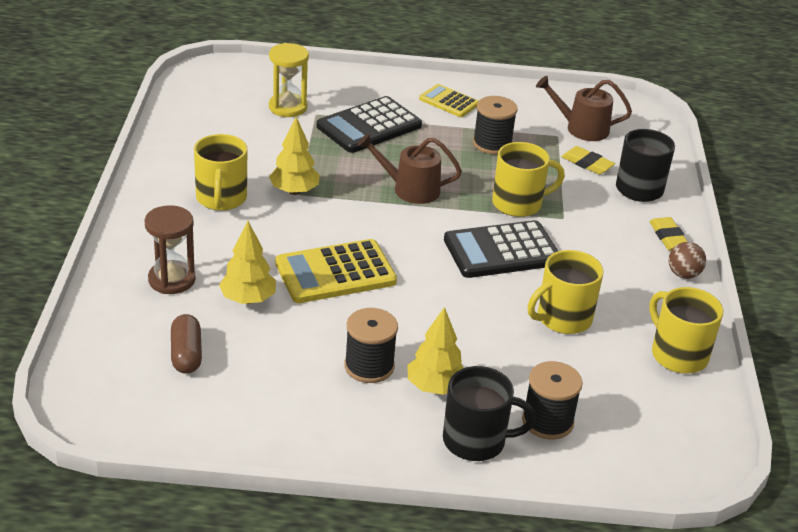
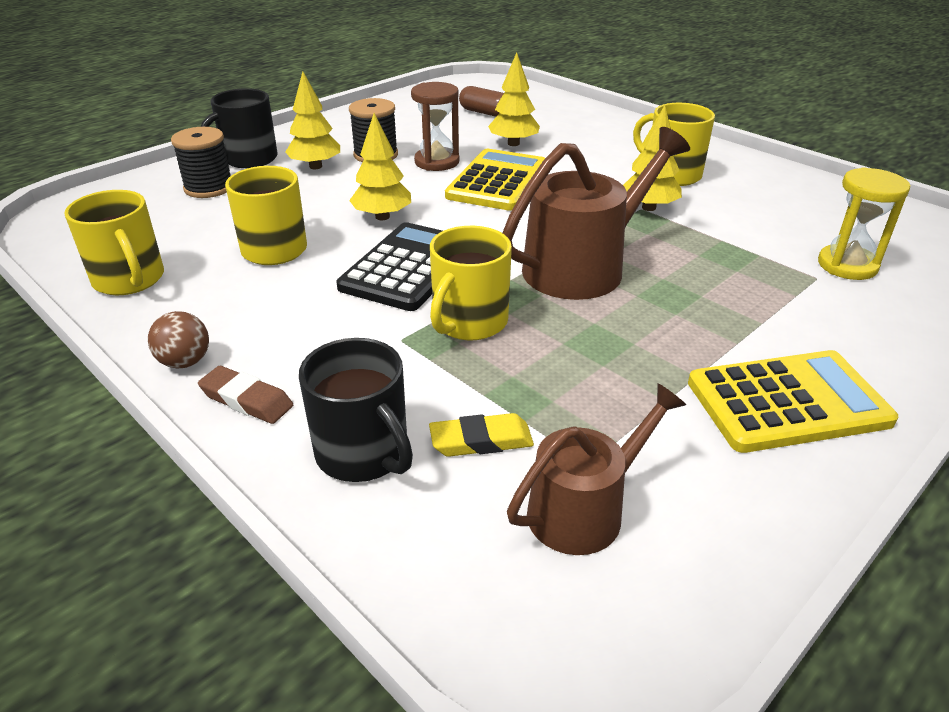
camera: 135 degrees right, 0 degrees up
brown hourglass [144,205,196,294] -> brown hourglass moved to [411,82,459,171]
black calculator [317,96,422,153] -> none
brown watering can [357,133,462,204] -> brown watering can [503,127,690,300], size x1.58
yellow calculator [419,84,478,117] -> yellow calculator [688,350,898,453], size x1.70
black spool [473,96,518,155] -> none
yellow mug [649,287,723,374] -> yellow mug turned 45 degrees clockwise [64,190,164,295]
yellow eraser [650,217,688,251] -> brown eraser [198,366,293,424]
none -> yellow tree [349,113,411,220]

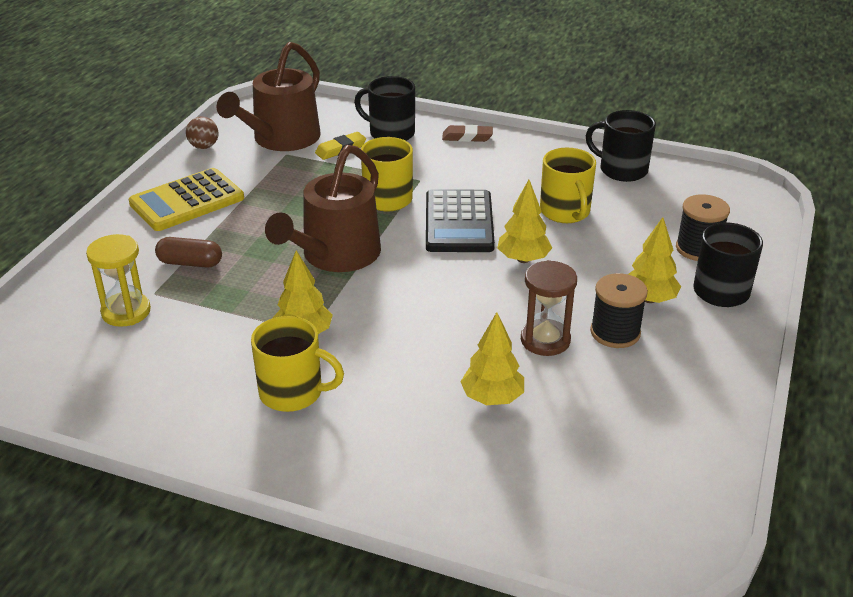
camera: 155 degrees right, 0 degrees up
yellow mug [64,190,164,295] -> black mug [585,110,656,182]
brown ball [148,311,209,369] -> brown ball moved to [186,116,219,149]
yellow calculator [445,149,545,211] -> none
brown capsule [459,86,504,117] -> brown capsule moved to [155,237,222,268]
brown watering can [507,383,686,555] -> brown watering can [217,42,320,151], size x1.58

